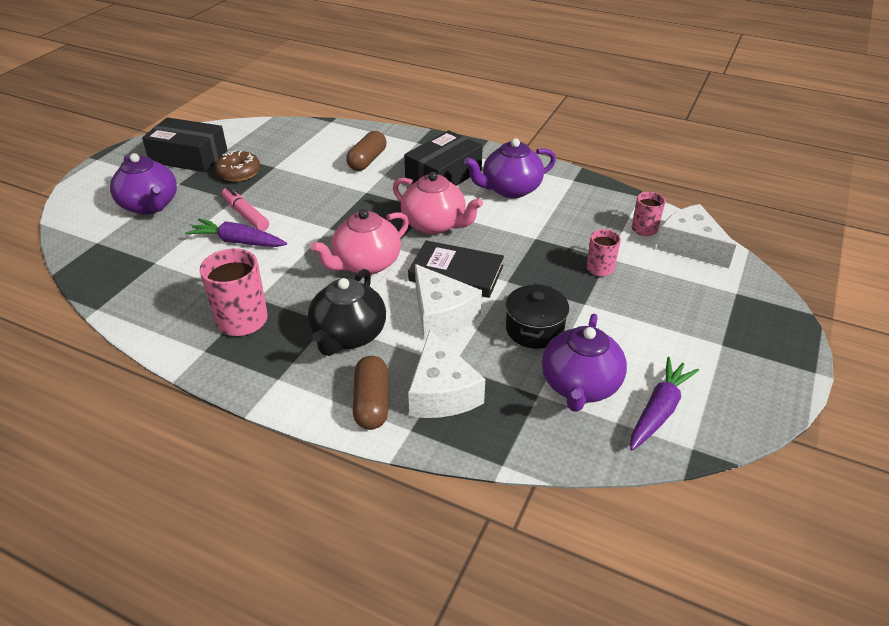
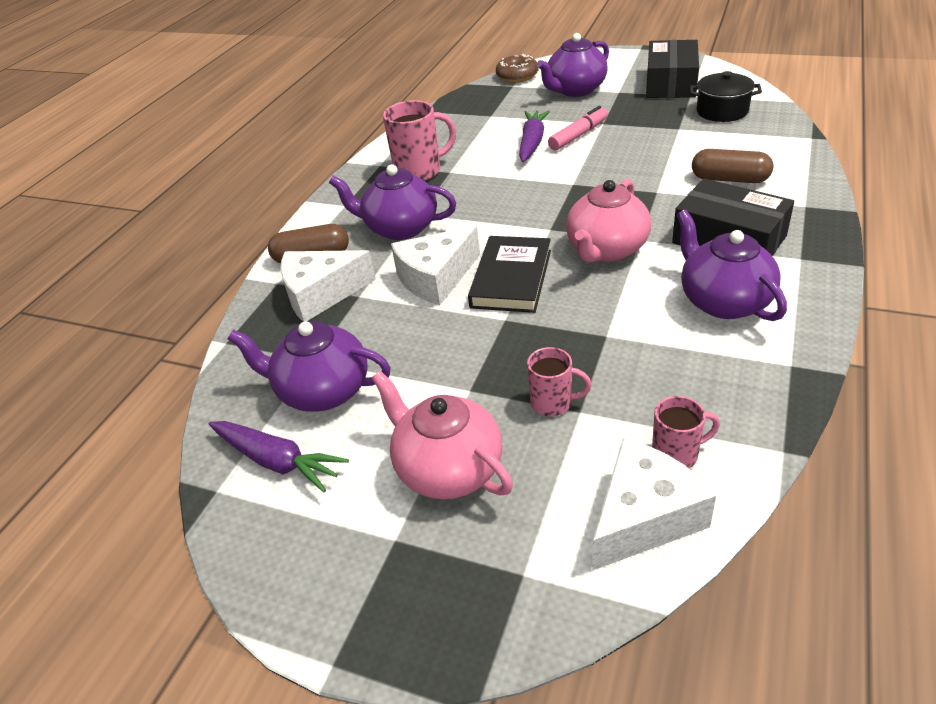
camera: 90 degrees right, 0 degrees up
brown donut [215,150,260,182] -> brown donut moved to [496,54,538,83]
black teapot [308,269,386,356] -> purple teapot [329,165,456,240]
pink teapot [311,209,409,275] -> pink teapot moved to [372,371,513,499]
black pot [506,283,569,349] -> black pot moved to [690,71,762,122]

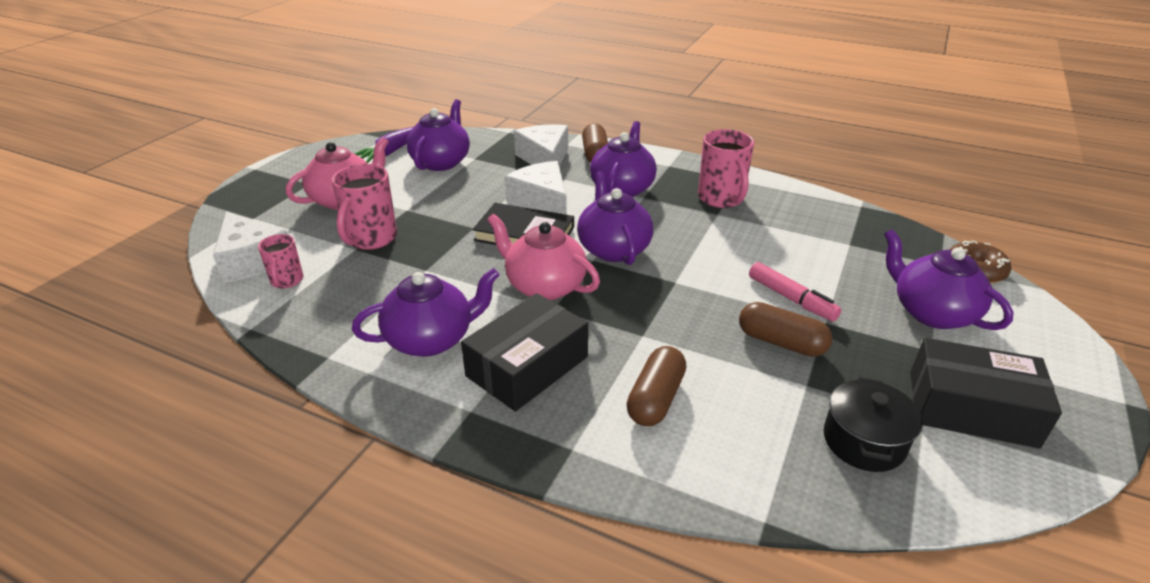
camera: 90 degrees right, 5 degrees down
purple carrot [519,110,550,162] -> none
pink mug [527,347,592,416] -> pink mug [332,164,397,250], size x1.70
none -> purple teapot [577,171,653,265]
none -> brown capsule [739,302,832,357]

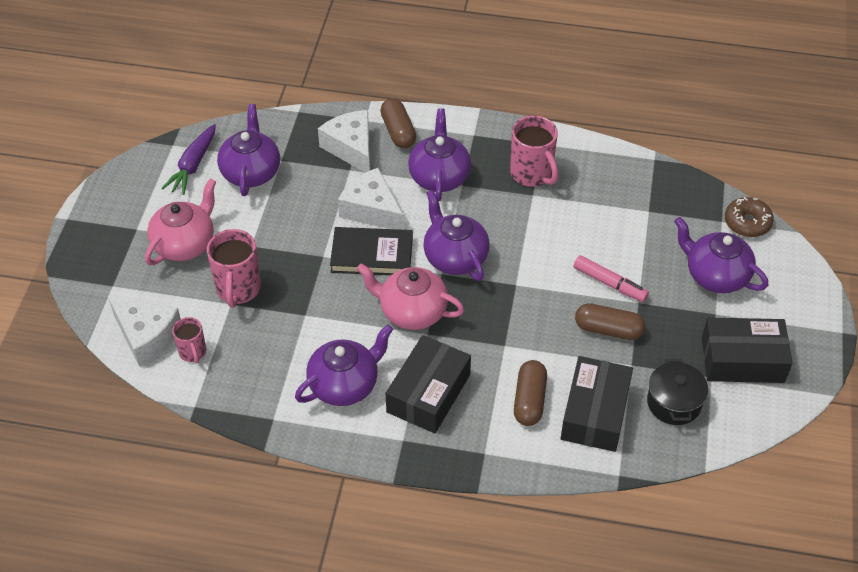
camera: 15 degrees left, 15 degrees up
none -> black box [561,356,633,452]

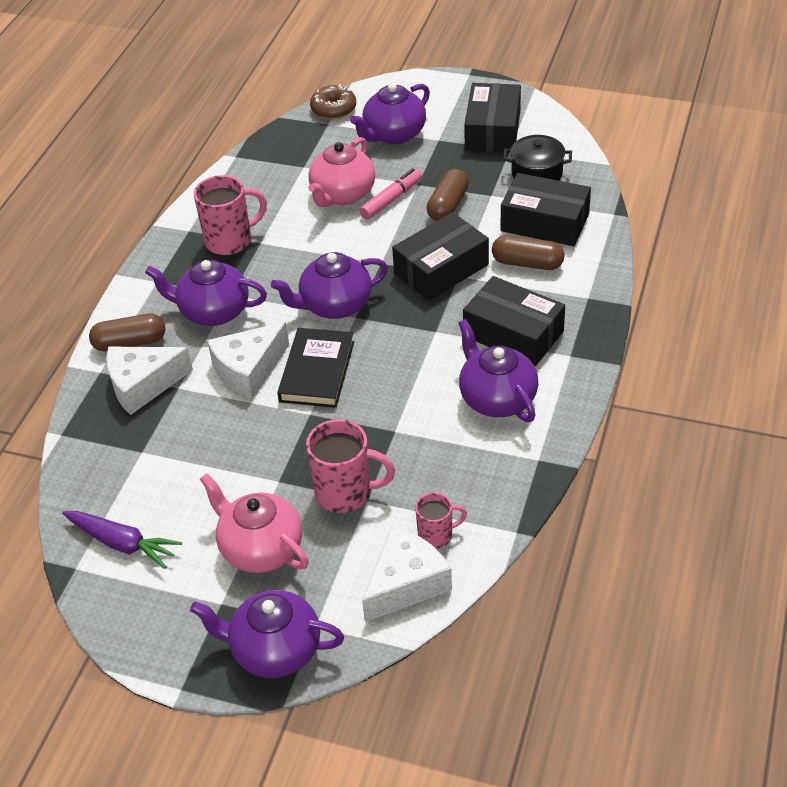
camera: 80 degrees left, 5 degrees down
purple teapot [217,104,280,196] -> purple teapot moved to [190,590,344,678]
pink teapot [357,264,464,330] -> pink teapot moved to [308,137,375,207]
none -> black box [392,212,489,300]

